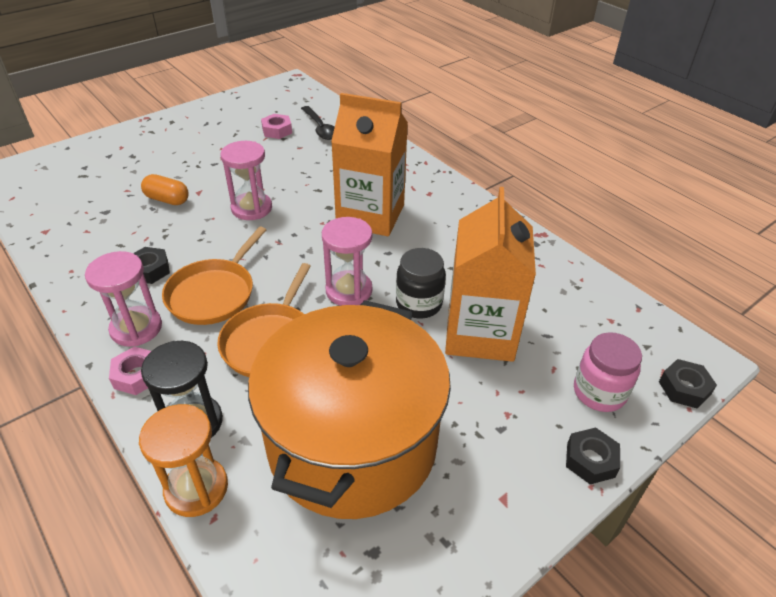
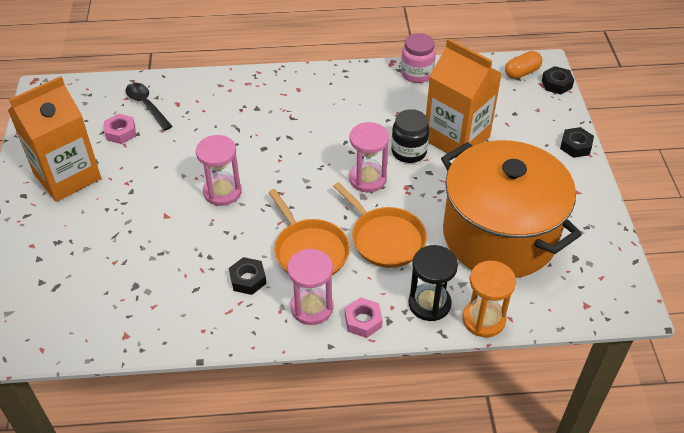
camera: 55 degrees left, 5 degrees up
orange capsule [141,174,189,205] -> orange capsule moved to [505,51,542,79]
black spoon [301,106,335,140] -> black spoon turned 135 degrees counterclockwise [125,83,172,131]
orange carton [331,93,408,236] -> orange carton moved to [8,76,101,202]
pink jar [574,332,642,412] -> pink jar moved to [401,33,436,83]

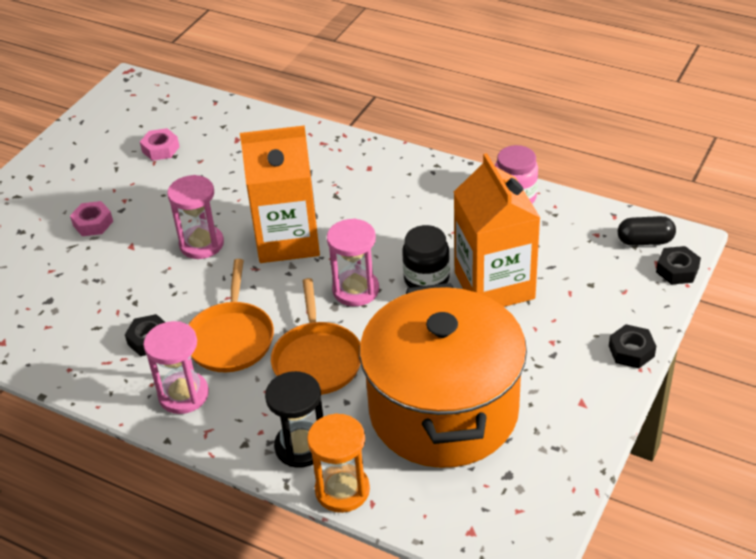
camera: 35 degrees right, 5 degrees down
orange carton [8,76,101,202] -> orange carton moved to [240,125,320,263]
black spoon [125,83,172,131] -> none
pink nut [345,297,383,338] -> pink nut moved to [70,201,113,236]
orange capsule [505,51,542,79] -> black capsule [618,216,676,246]

